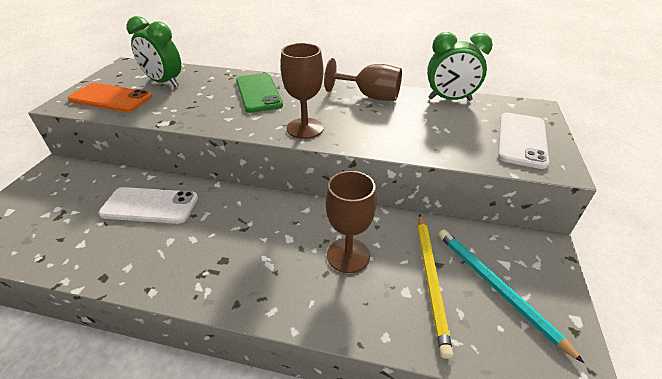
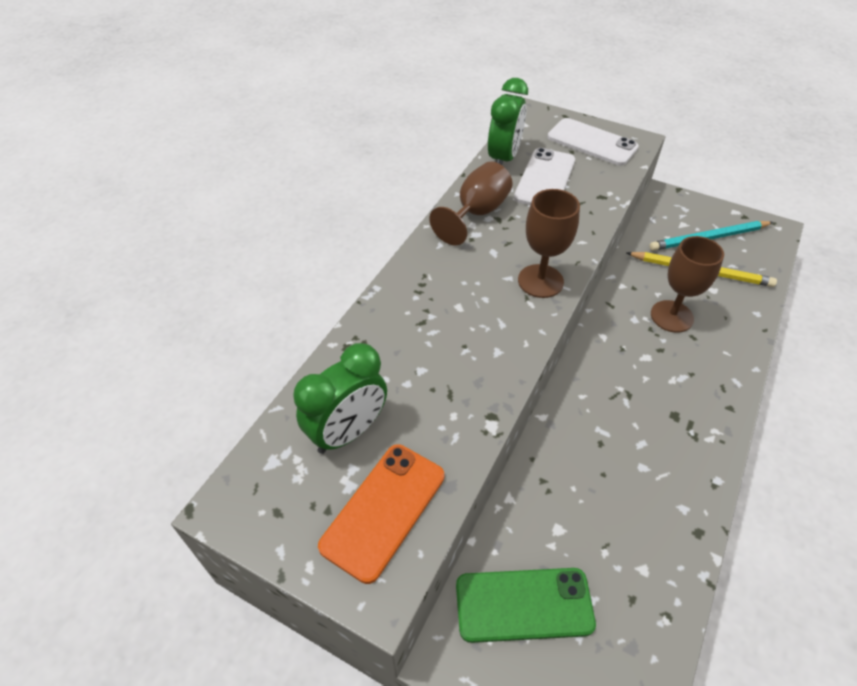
camera: 75 degrees left, 10 degrees up
white phone [99,187,198,224] -> white phone moved to [514,148,575,205]
green phone [236,73,283,113] -> green phone moved to [456,568,596,643]

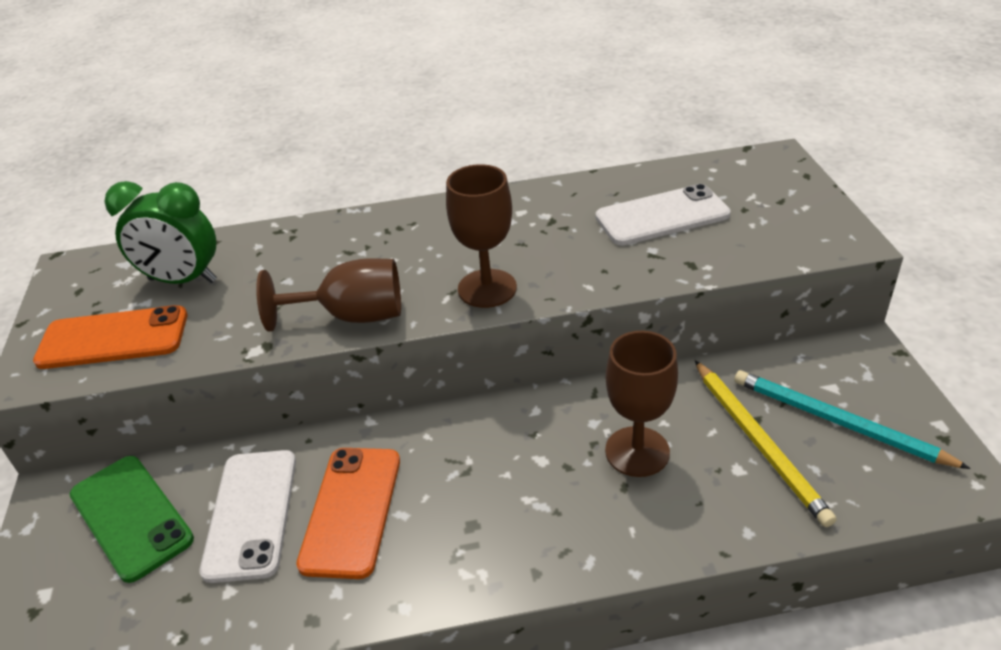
camera: 55 degrees right, 10 degrees down
brown goblet [429,162,513,245] -> brown goblet moved to [256,258,401,332]
green clock [488,78,528,165] -> none
white phone [547,118,639,166] -> white phone moved to [200,450,296,583]
none -> orange phone [296,448,400,579]

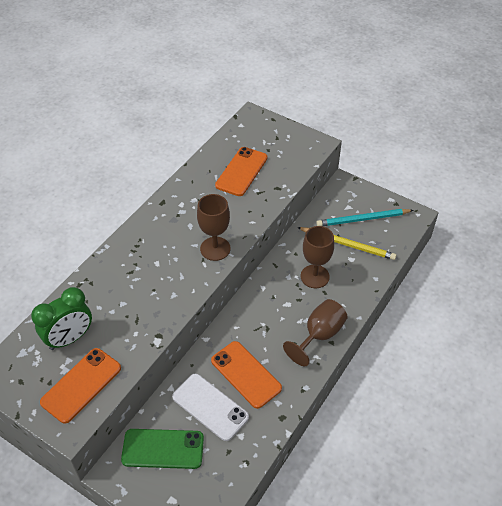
camera: 50 degrees left, 10 degrees up
brown goblet [256,258,401,332] -> brown goblet moved to [283,299,348,366]
white phone [595,184,731,246] -> orange phone [215,147,268,196]

